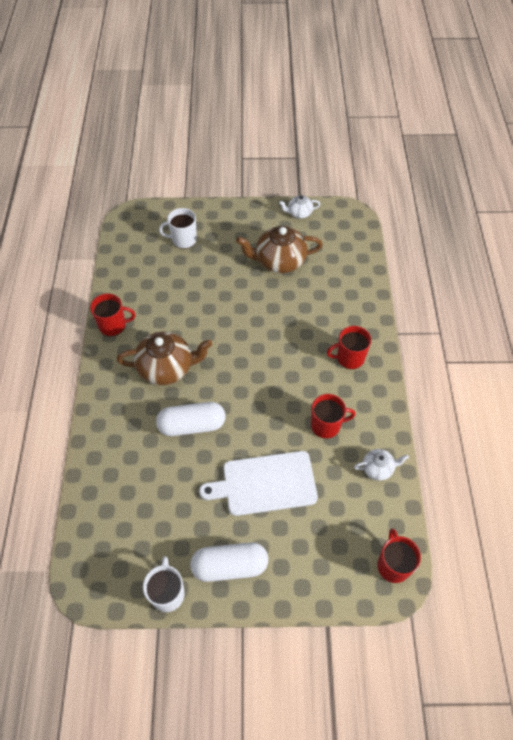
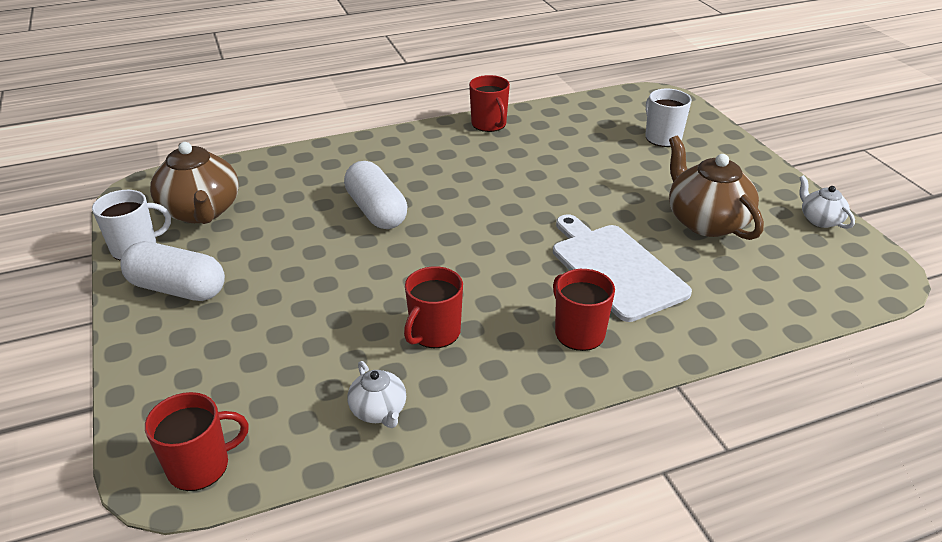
camera: 70 degrees right, 20 degrees down
brown teapot [117,331,212,385] -> brown teapot moved to [150,142,239,224]
white capsule [190,542,268,582] -> white capsule turned 45 degrees counterclockwise [120,241,225,301]
white cutting board [199,451,318,516] -> white cutting board moved to [553,214,692,322]
red mug [311,394,356,439] -> red mug turned 60 degrees clockwise [404,266,463,348]

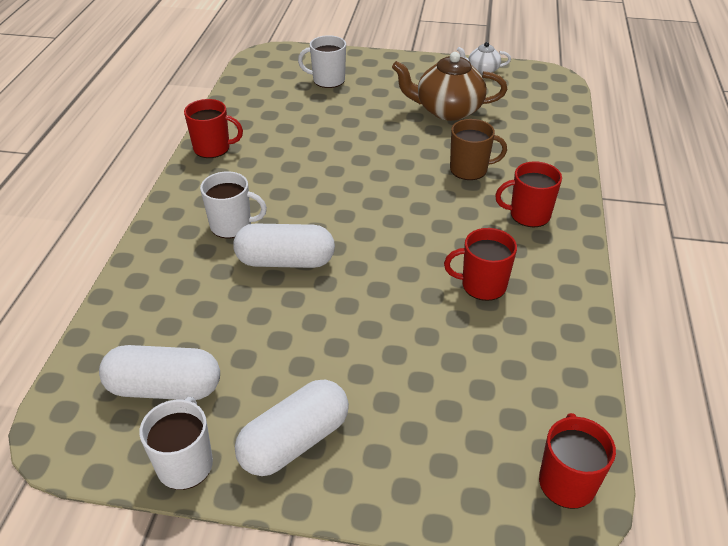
camera: 60 degrees left, 5 degrees up
brown teapot [150,142,239,224] -> white capsule [99,345,220,400]
white teapot [347,361,406,428] -> none
red mug [404,266,463,348] -> red mug turned 120 degrees clockwise [444,228,517,301]
white cutting board [553,214,692,322] -> brown mug [450,119,507,180]
none -> white mug [200,171,267,238]

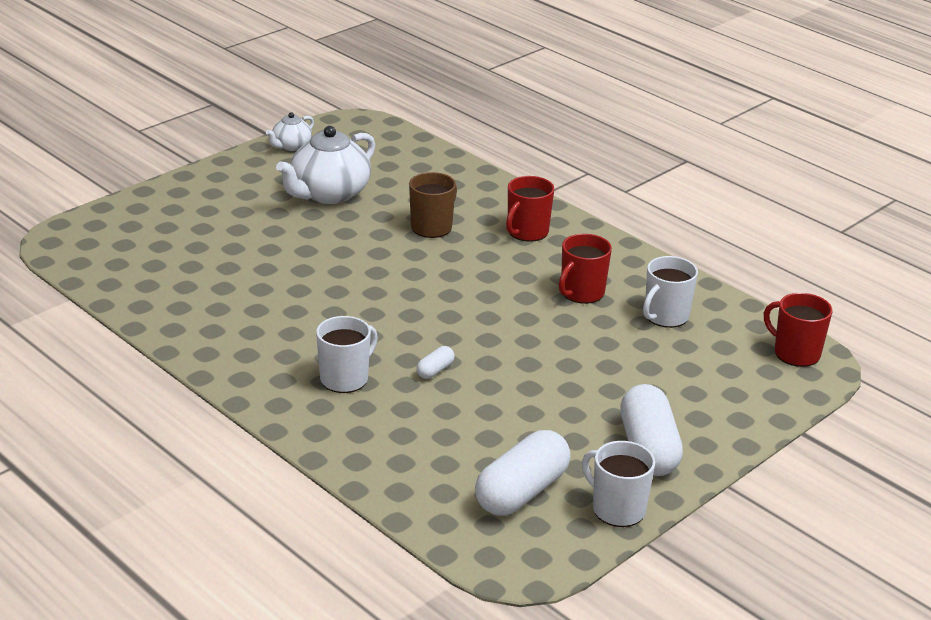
camera: 55 degrees left, 10 degrees down
red mug [184,99,243,158] -> none
white capsule [233,223,335,268] -> white capsule [416,346,455,379], size x0.44
white mug [298,35,346,88] -> white mug moved to [643,256,698,328]
brown teapot [392,52,507,121] -> white teapot [276,126,376,204]

